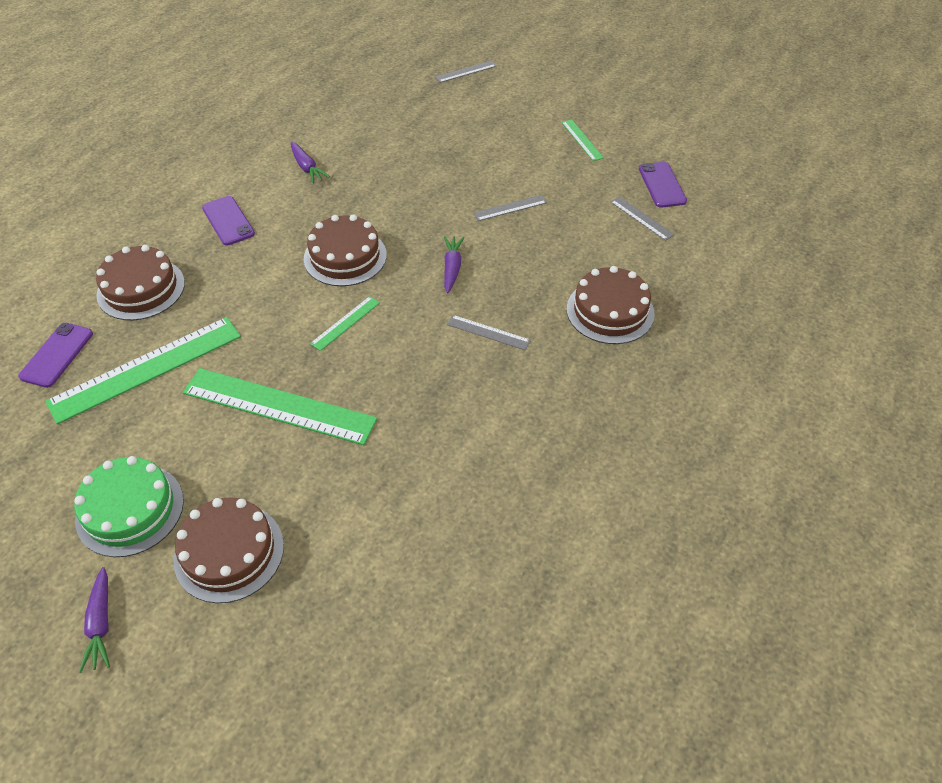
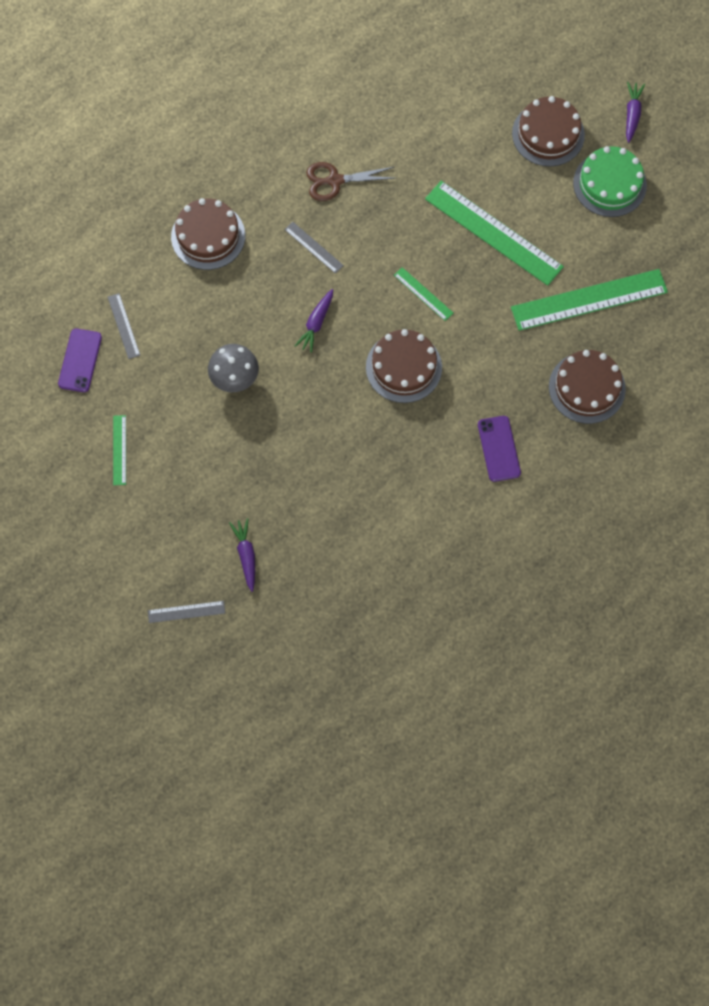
camera: 160 degrees left, 20 degrees up
purple phone [18,323,93,388] -> none
purple carrot [291,142,330,184] -> purple carrot moved to [229,518,255,592]
green ruler [310,296,380,351] -> green ruler turned 75 degrees clockwise [394,267,453,321]
grey ruler [473,195,547,221] -> grey mushroom [208,344,259,392]
none -> brown scissors [306,162,396,201]

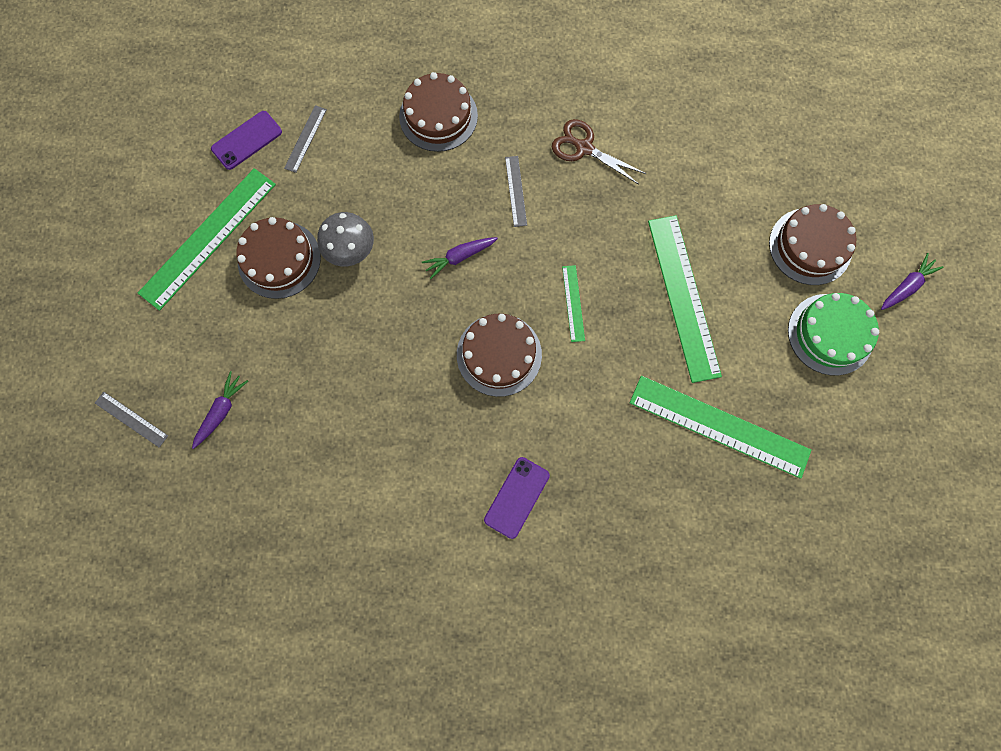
camera: 40 degrees right, 5 degrees up
green ruler [113,415,126,485] -> green ruler [138,168,276,311], size x2.18
brown cake [549,350,626,424] -> brown cake moved to [237,217,321,299]

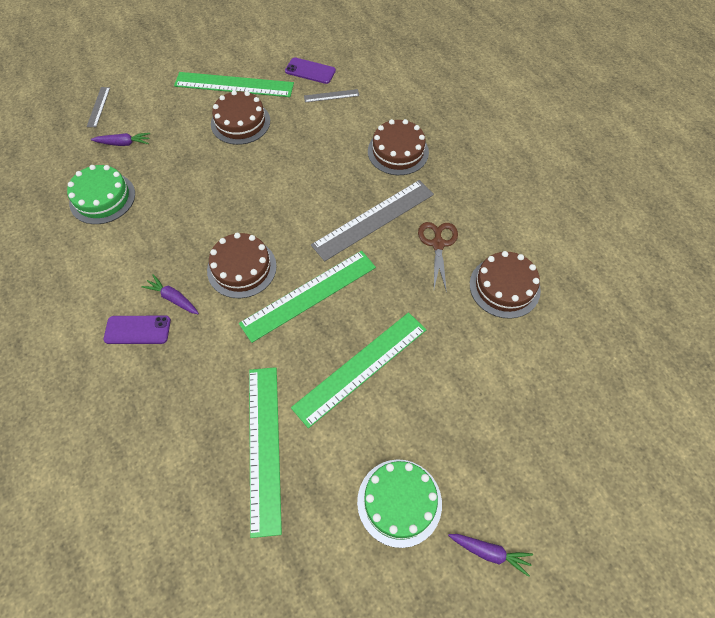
camera: 60 degrees right, 15 degrees down
grey mushroom [317,212,374,266] -> none
purple carrot [422,237,498,279] -> purple carrot moved to [141,274,199,314]
grey ruler [505,156,527,227] -> grey ruler [311,180,434,261], size x2.18
green ruler [562,265,585,342] -> green ruler [239,251,376,343], size x2.18
brown cake [769,204,857,285] -> brown cake moved to [470,251,541,319]
none -> green cake [67,165,135,224]

